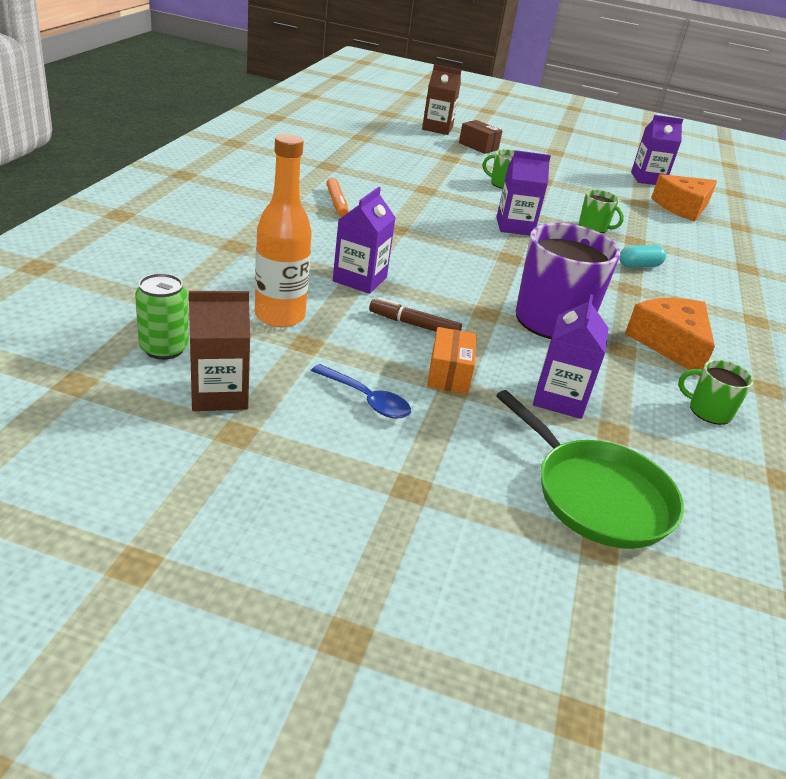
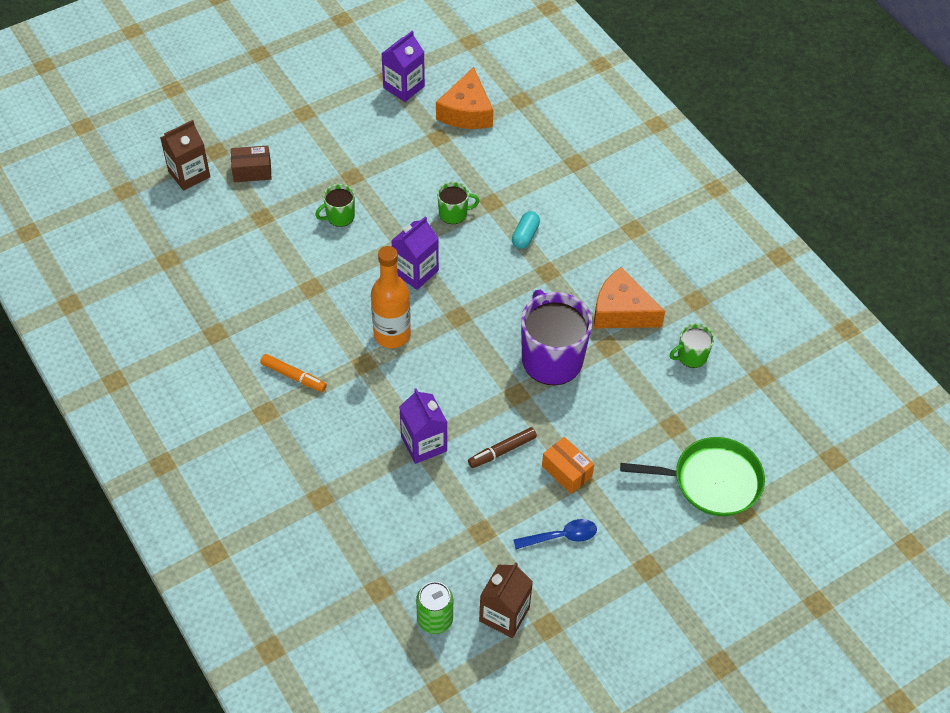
camera: 45 degrees left, 20 degrees up
orange bottle [255,134,312,328] -> orange bottle moved to [371,246,411,348]
purple carton [533,294,609,419] -> none

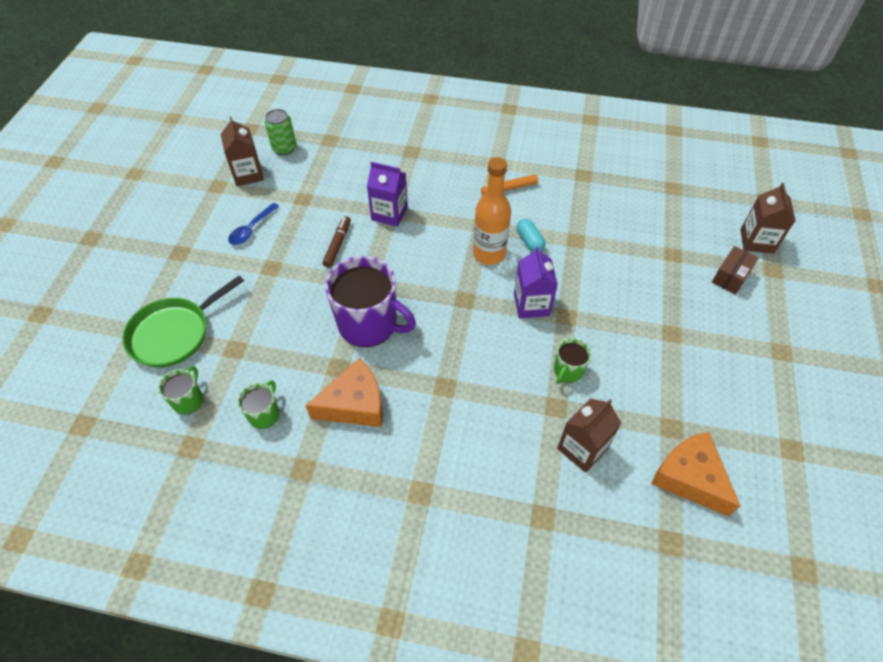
camera: 135 degrees right, 0 degrees up
green mug [315,184,355,227] -> green mug moved to [158,366,203,415]
purple carton [381,31,425,102] -> none
turquoise capsule [512,211,540,249] -> turquoise capsule moved to [517,219,546,252]
orange box [542,437,594,494] -> none
none -> brown carton [557,399,622,473]

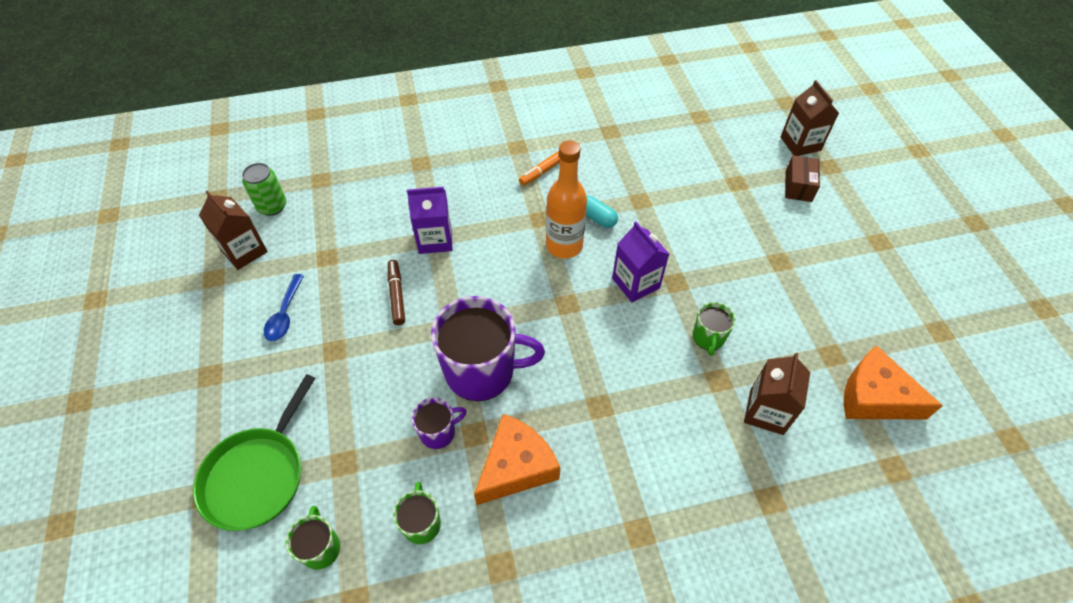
camera: 25 degrees left, 0 degrees up
none -> purple mug [412,398,467,449]

